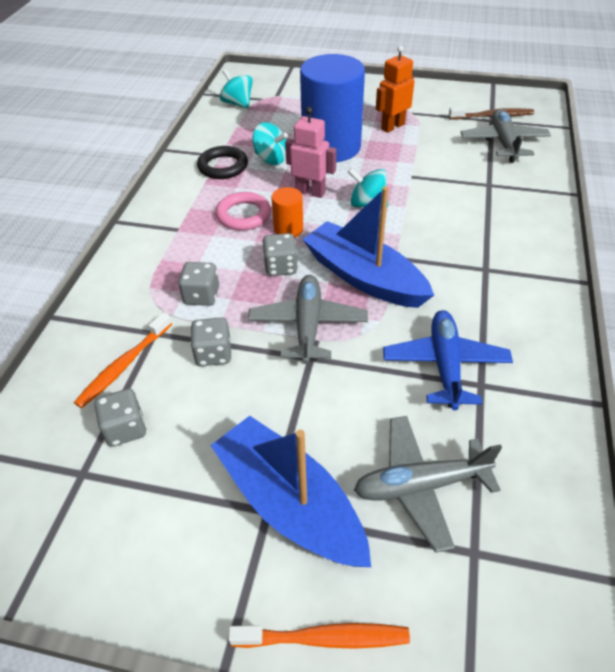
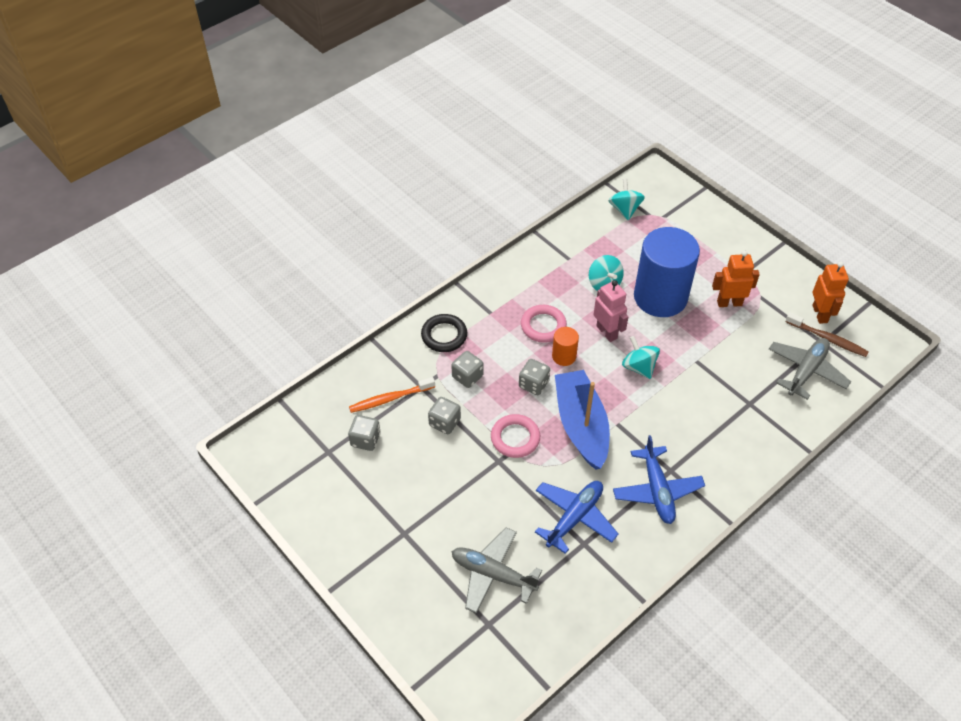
camera: 35 degrees right, 5 degrees up
black ring [197,146,248,179] -> black ring moved to [421,314,467,352]
blue boat [210,416,371,567] -> none
orange toothbrush [228,623,410,649] -> none
grey plane [248,275,368,364] -> pink ring [491,414,540,458]
none -> blue plane [613,435,705,524]
none -> orange robot [813,262,849,324]

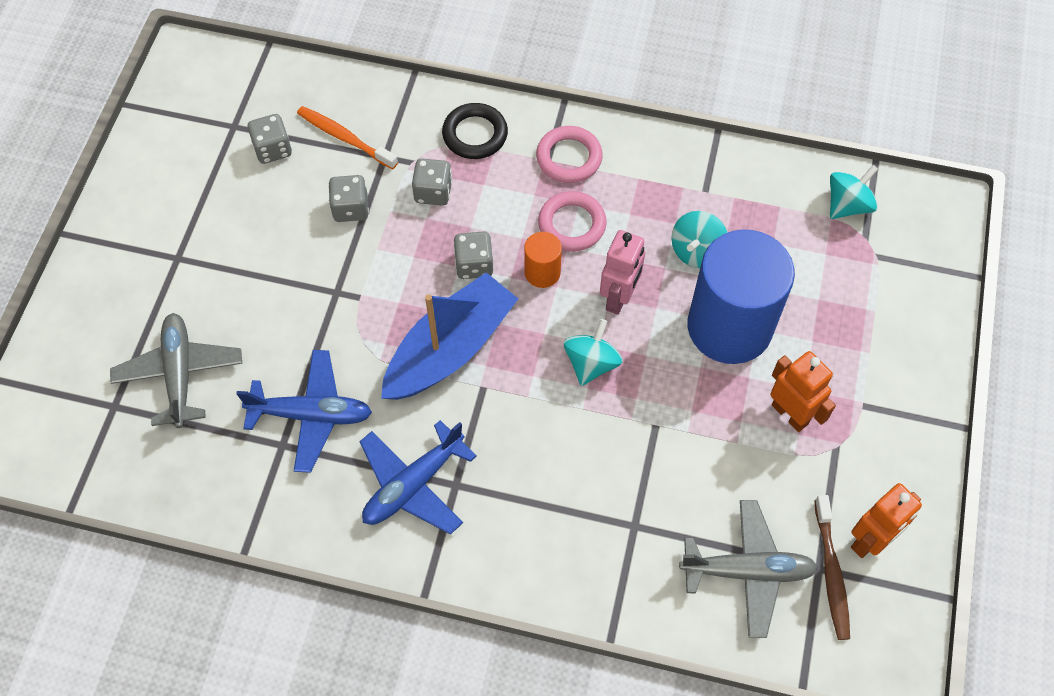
camera: 55 degrees right, 10 degrees up
pink ring [491,414,540,458] -> pink ring moved to [536,126,603,183]

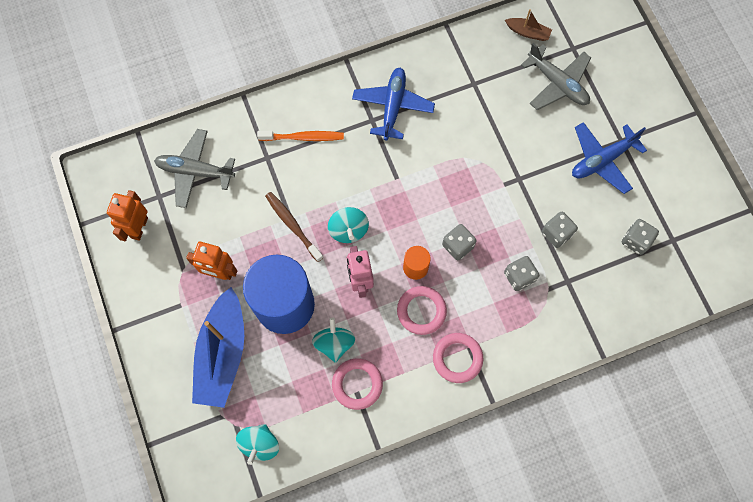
camera: 145 degrees right, 10 degrees up
blue plane [236,350,372,473] -> blue plane moved to [572,122,647,194]
orange toothbrush [297,106,398,170] -> orange toothbrush moved to [257,131,344,141]
blue boat [381,273,518,400] -> blue boat moved to [192,287,244,408]
black ring [442,103,508,159] -> none
grey plane [679,500,818,638] -> grey plane turned 45 degrees clockwise [154,129,235,208]
brown toothbrush [814,495,850,640] -> brown toothbrush moved to [265,192,323,262]
none -> pink ring [332,358,383,410]
none -> brown boat [505,9,552,41]

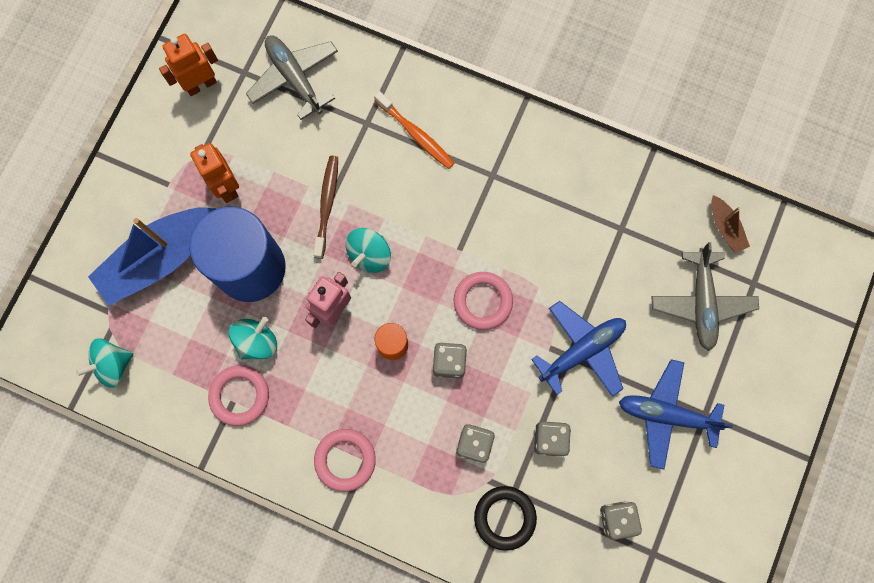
camera: 45 degrees right, 5 degrees up
blue plane [352,68,435,141] -> blue plane moved to [531,301,626,397]
pink ring [397,286,447,335] -> pink ring moved to [454,272,513,330]
none -> black ring [474,486,537,551]

